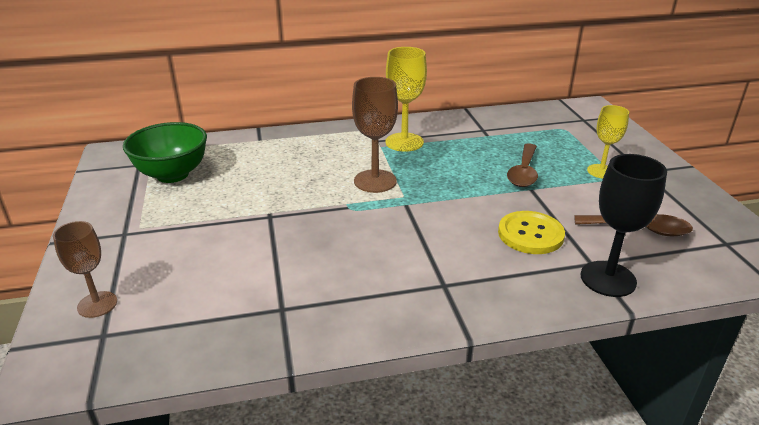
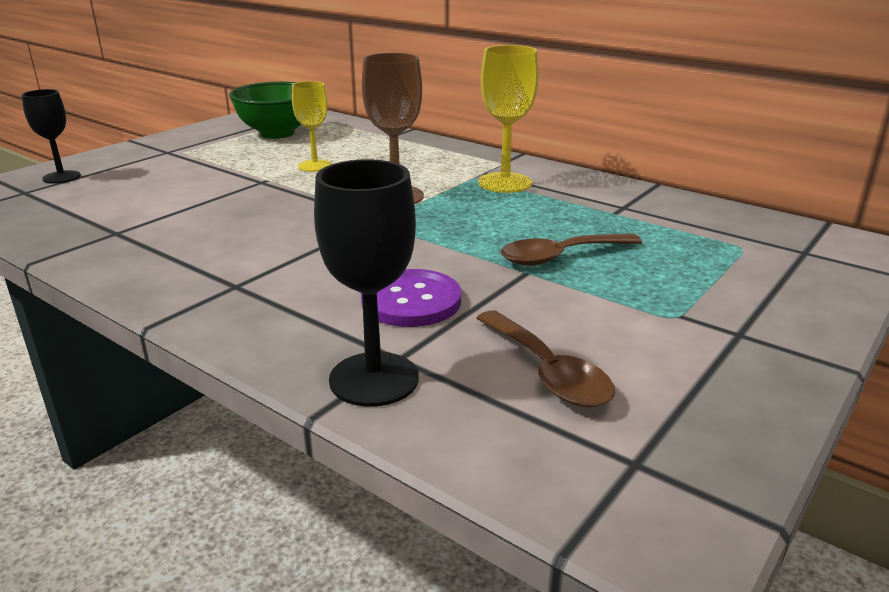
camera: 50 degrees right, 5 degrees down
brown goblet [53,221,117,318] -> black goblet [22,89,81,184]
yellow button [498,211,565,254] -> purple button [361,269,461,327]
yellow goblet [587,105,629,179] -> yellow goblet moved to [292,81,332,172]

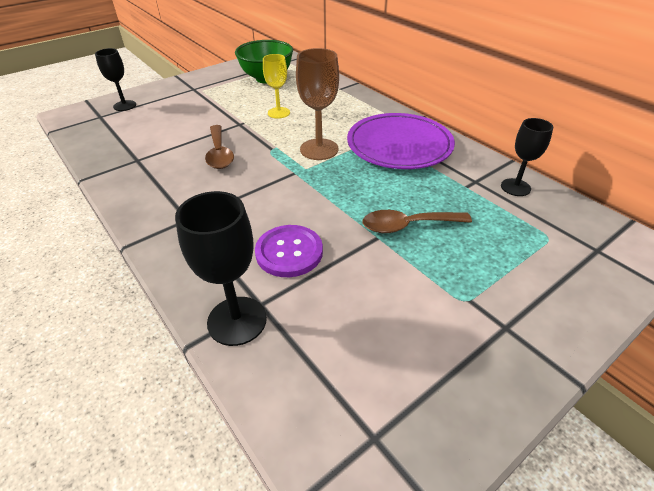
camera: 15 degrees right, 15 degrees up
brown spoon [476,310,615,407] -> brown spoon moved to [205,125,234,169]
yellow goblet [478,45,539,193] -> purple plate [347,113,455,169]
none -> black goblet [501,118,553,196]

